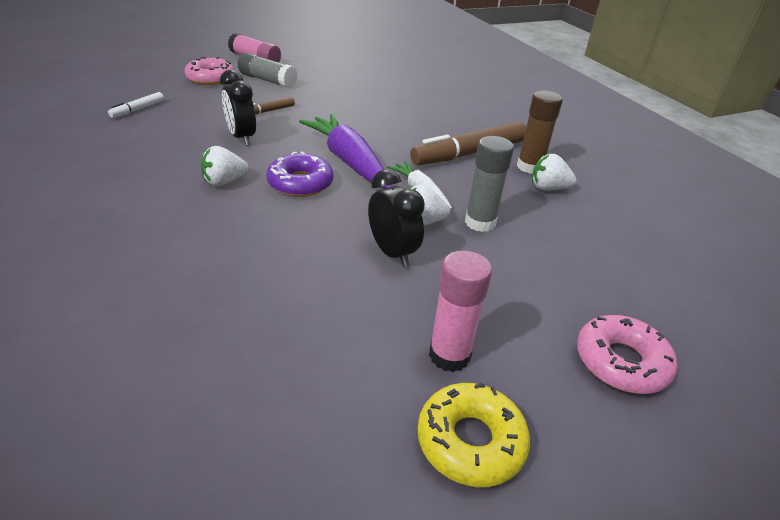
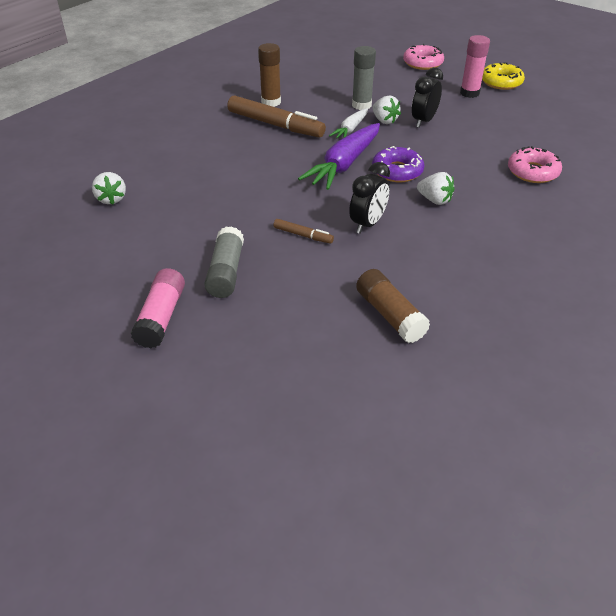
camera: 115 degrees left, 5 degrees up
white marker [108,92,164,118] -> brown glue stick [356,269,430,343]
pink donut [184,57,235,85] -> pink donut moved to [508,146,562,183]
white strawberry [532,154,576,190] -> white strawberry moved to [92,172,126,205]

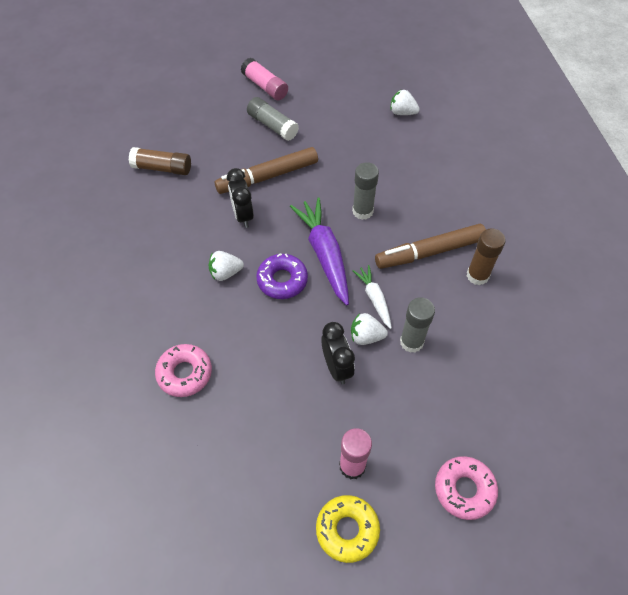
camera: 130 degrees right, 15 degrees up
brown marker [273,219,334,244] -> brown marker [215,147,318,194], size x2.13
none -> grey glue stick [352,162,379,220]

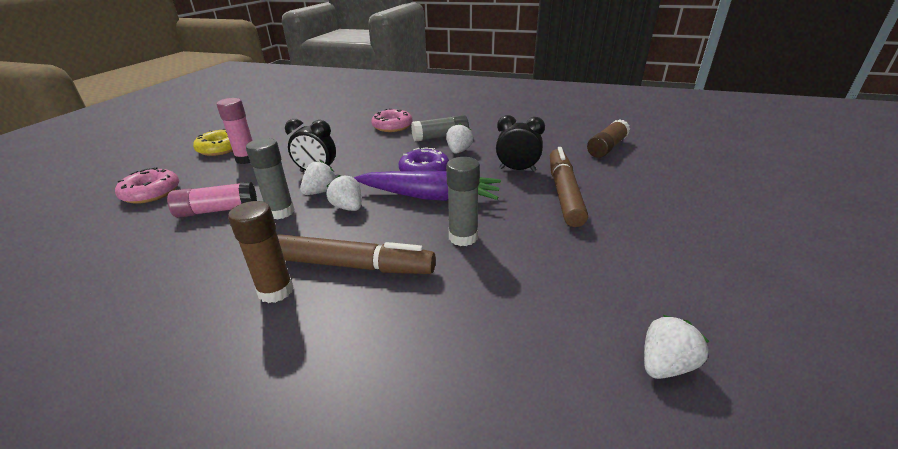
camera: 120 degrees right, 25 degrees down
pink glue stick [241,58,288,100] -> pink glue stick moved to [167,182,257,218]
grey glue stick [247,97,299,141] -> grey glue stick moved to [411,115,469,142]
white carrot [353,265,392,329] -> white strawberry [326,175,362,211]
brown marker [375,224,486,269] -> brown marker turned 90 degrees clockwise [277,234,436,274]

